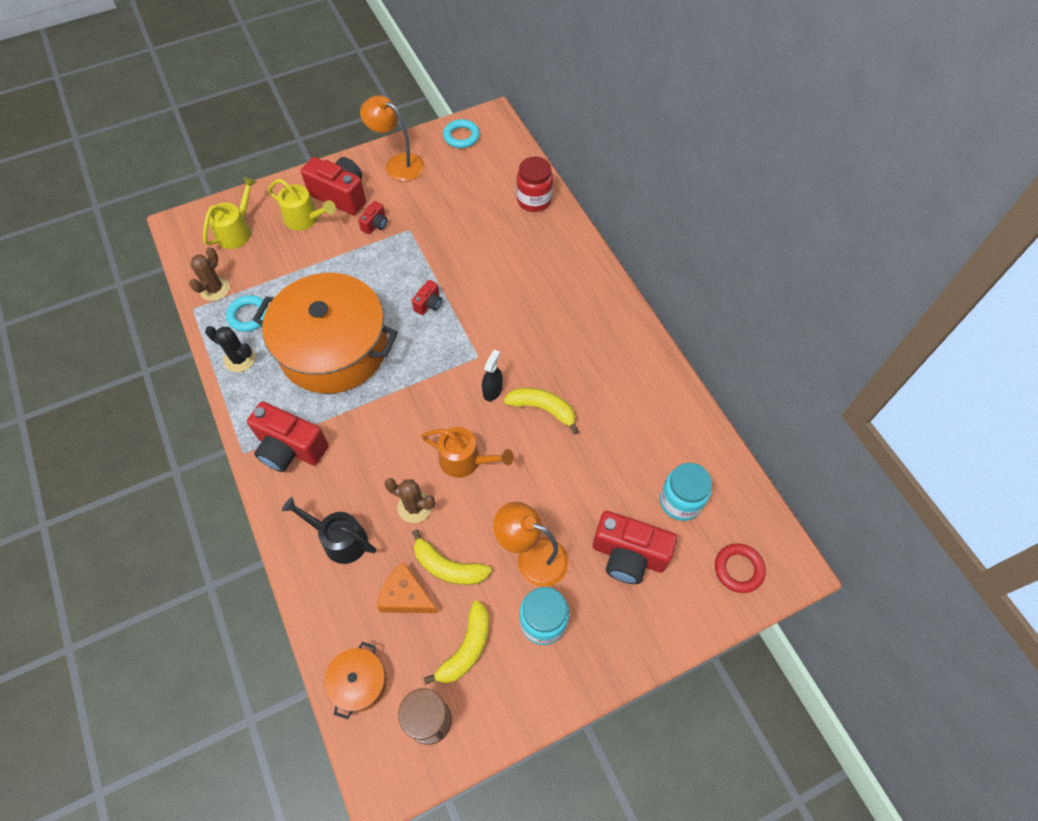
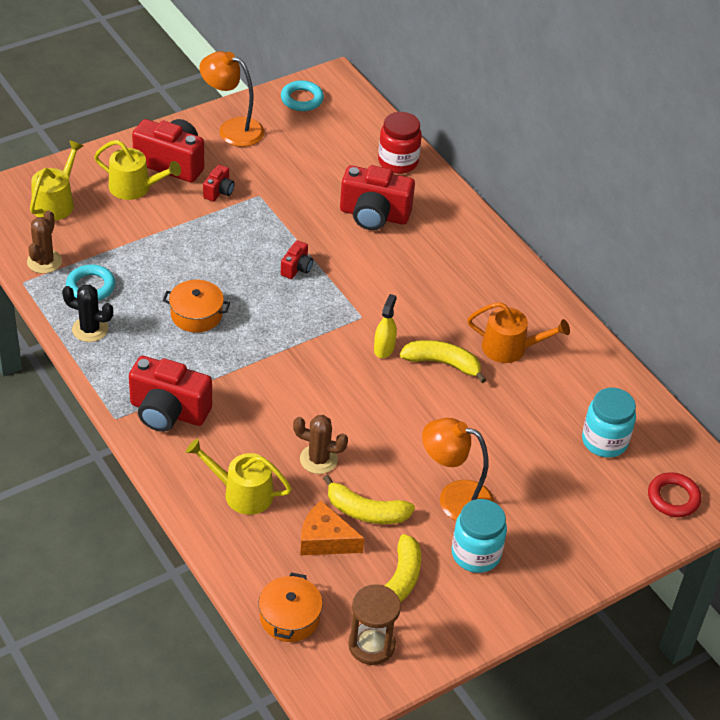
camera: 10 degrees left, 15 degrees down
orange pot [253,273,398,393] -> orange pot [163,280,230,333], size x0.42
black watering can [282,497,376,564] -> yellow watering can [186,439,292,515]
orange watering can [421,427,514,478] -> orange watering can moved to [467,302,570,363]
black spray bottle [482,350,503,401] -> yellow spray bottle [374,294,397,358]
red camera [593,511,677,584] -> red camera moved to [340,165,415,230]

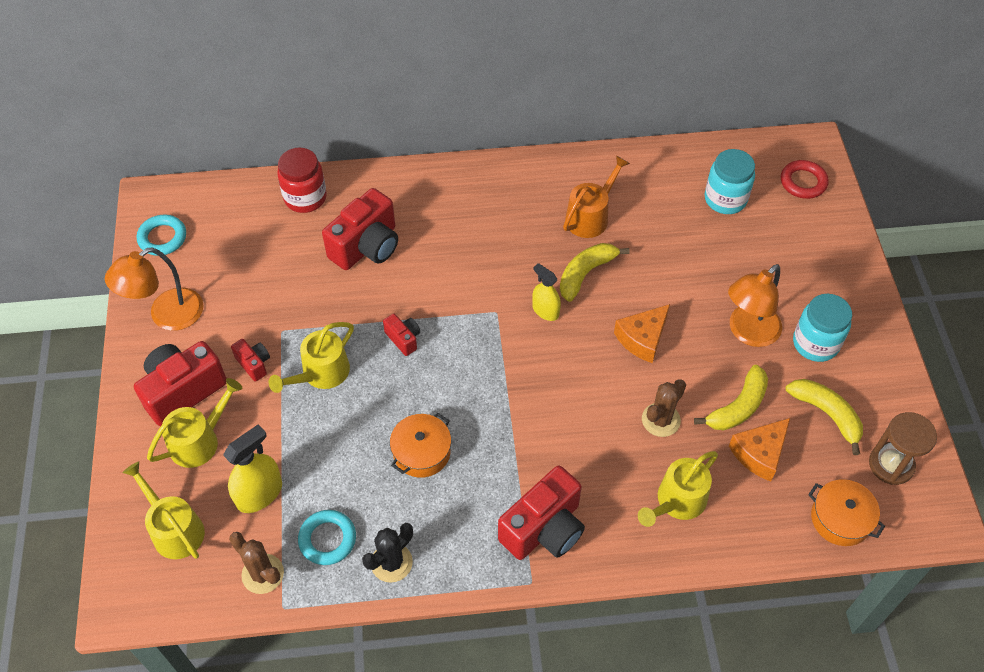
camera: 60 degrees left, 10 degrees up
none -> yellow spray bottle [223,424,282,513]
none -> yellow watering can [269,322,354,393]
none -> orange cheese [614,304,670,363]

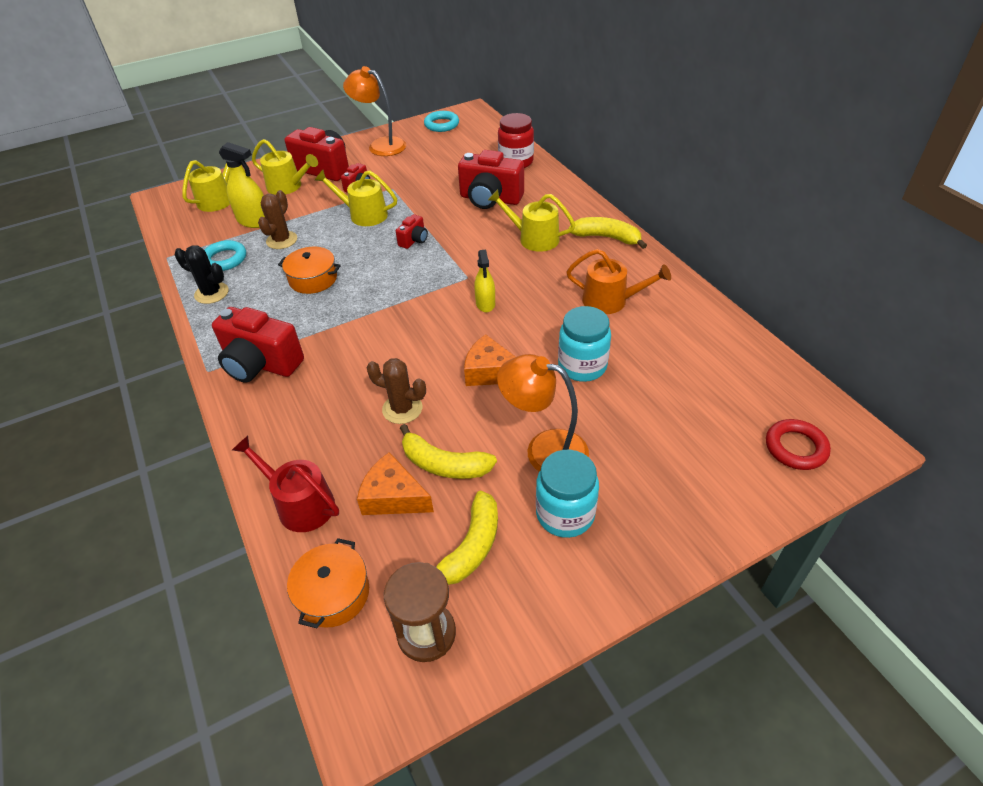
camera: 70 degrees right, 10 degrees down
brown cactus [229,532,284,594] -> brown cactus moved to [258,190,297,249]
yellow spray bottle [532,263,561,321] -> yellow spray bottle turned 150 degrees clockwise [474,249,495,312]
yellow banana [560,243,630,302] -> yellow banana moved to [568,217,647,249]
yellow watering can [638,451,718,527] -> yellow watering can moved to [488,189,575,252]
turquoise jar [705,149,755,214] -> turquoise jar moved to [558,306,611,382]
none -> red watering can [232,436,339,532]

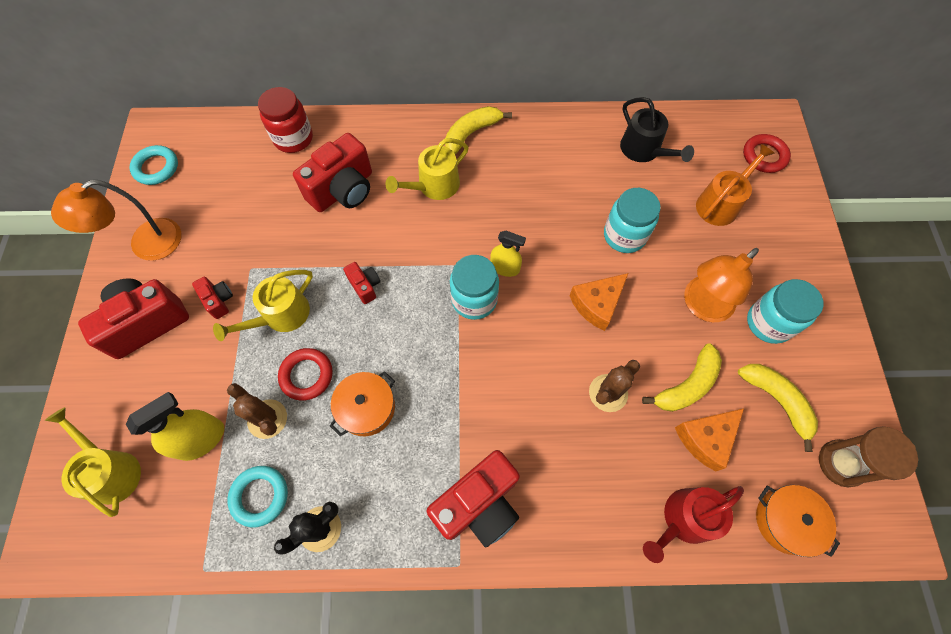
camera: 65 degrees left, 20 degrees up
yellow watering can [252,139,318,195] -> none
orange watering can [566,249,671,314] -> orange watering can moved to [696,144,775,226]
none -> red ring [278,348,333,401]
none -> turquoise jar [450,255,499,320]
none -> black watering can [620,97,694,162]

